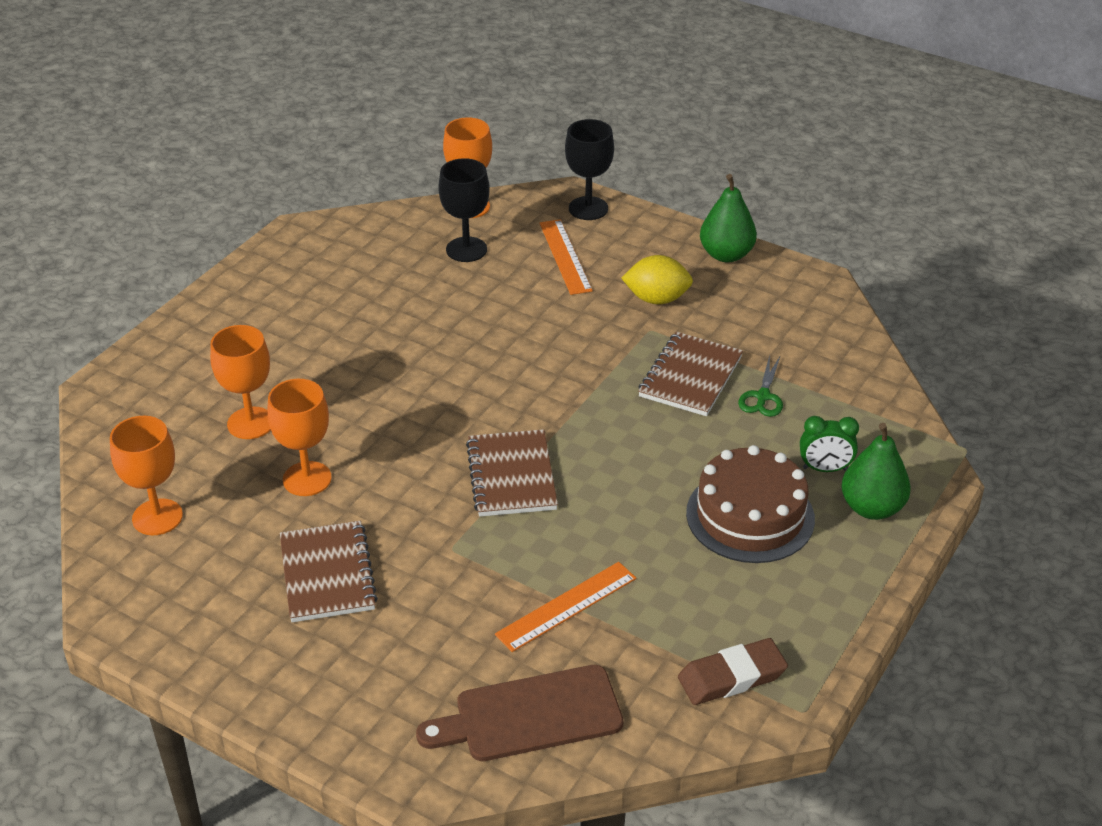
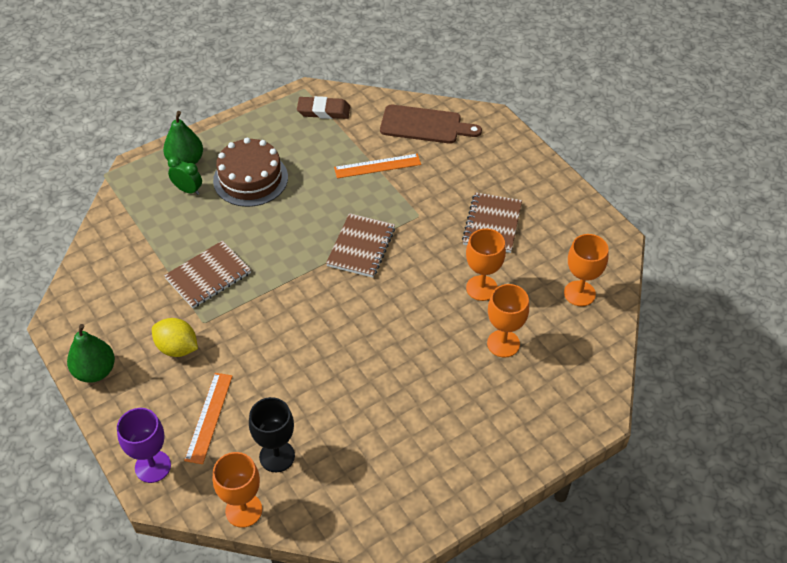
camera: 155 degrees left, 10 degrees up
black goblet [565,119,614,220] -> purple goblet [117,408,171,483]
green scissors [738,355,783,417] -> none

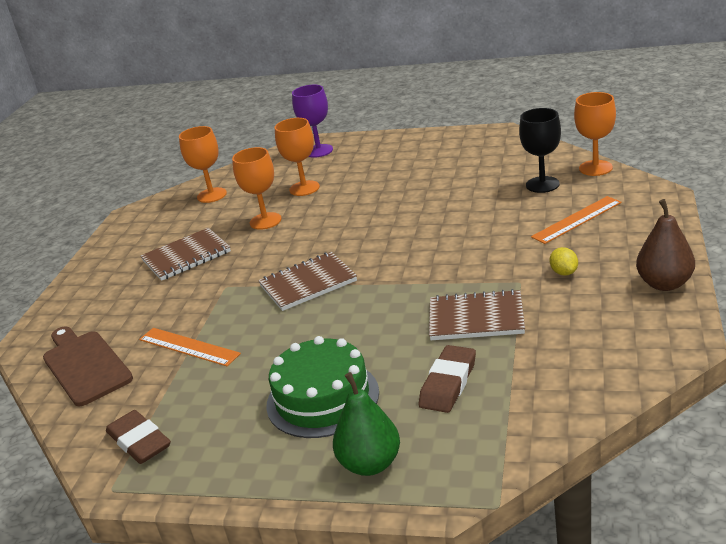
camera: 130 degrees left, 20 degrees down
green pear [67,324,115,383] -> brown pear [636,199,695,291]
purple goblet [117,408,171,483] -> purple goblet moved to [292,85,333,158]
yellow lemon [152,318,198,357] -> yellow lemon [549,247,578,276], size x0.61
green clock [168,156,202,195] -> none
brown cake [213,138,288,207] -> green cake [266,336,379,438]
none -> brown eraser [419,345,476,413]

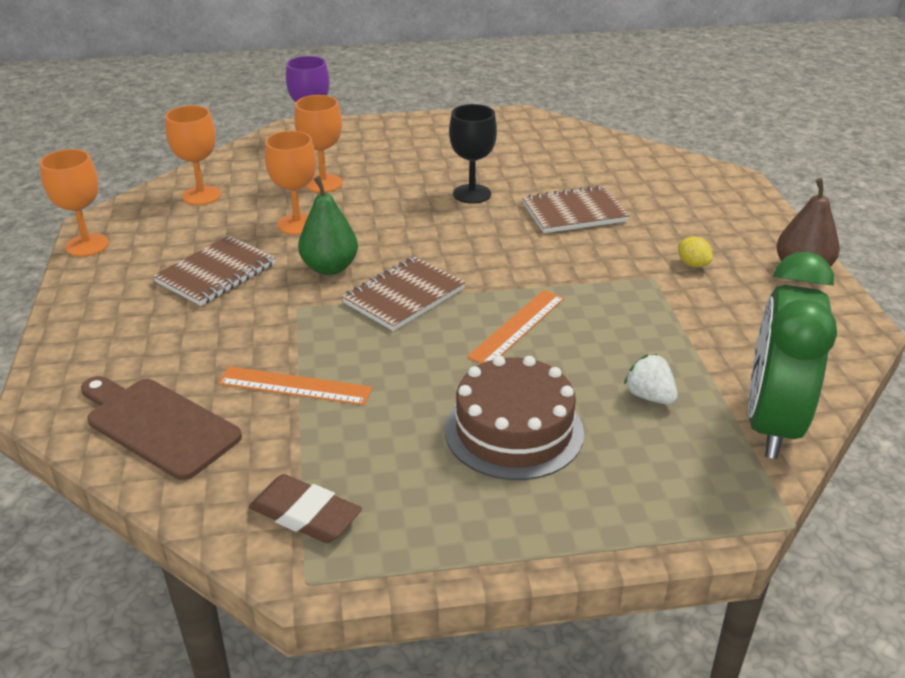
camera: 25 degrees left, 5 degrees up
green cake [266,336,379,438] -> brown cake [445,356,584,480]
green pear [333,372,400,476] -> green pear moved to [298,176,358,275]
brown eraser [419,345,476,413] -> white strawberry [624,354,678,405]
brown notebook [429,289,525,340] -> brown notebook moved to [523,185,629,233]
black goblet [519,108,561,193] -> black goblet moved to [449,104,497,204]
orange ruler [531,196,622,244] -> orange ruler moved to [467,290,564,364]
orange goblet [574,92,616,176] -> orange goblet moved to [40,149,109,257]
none -> green clock [748,252,837,459]

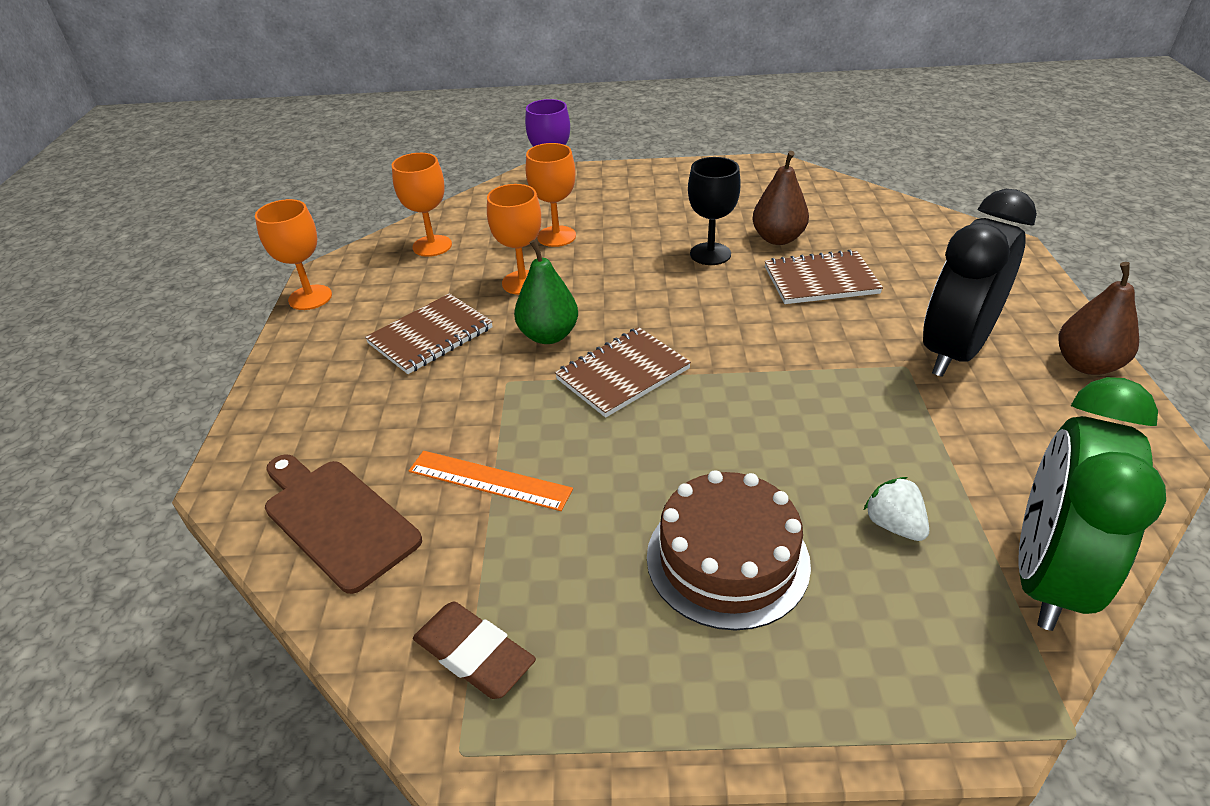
camera: 10 degrees right, 5 degrees up
orange ruler [467,290,564,364] -> none
yellow lemon [678,236,713,268] -> black clock [923,189,1037,377]
none -> brown pear [752,151,809,245]

